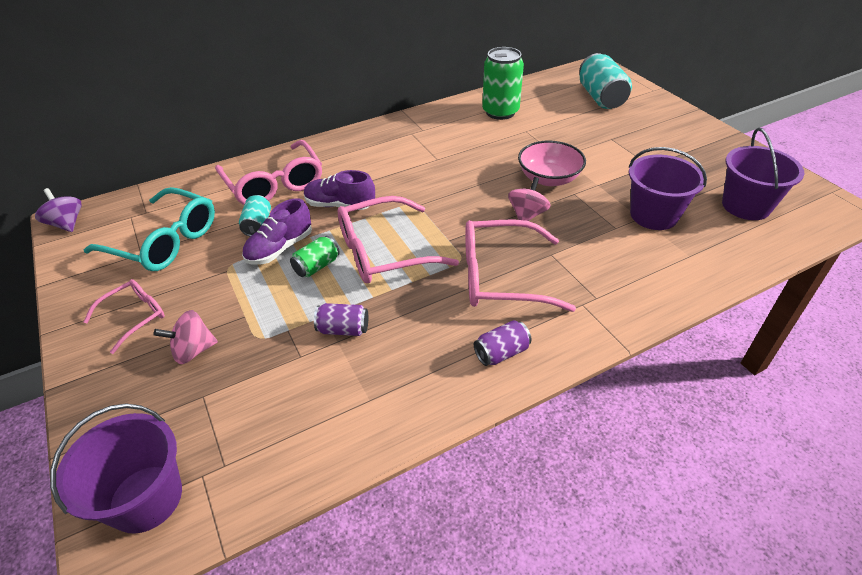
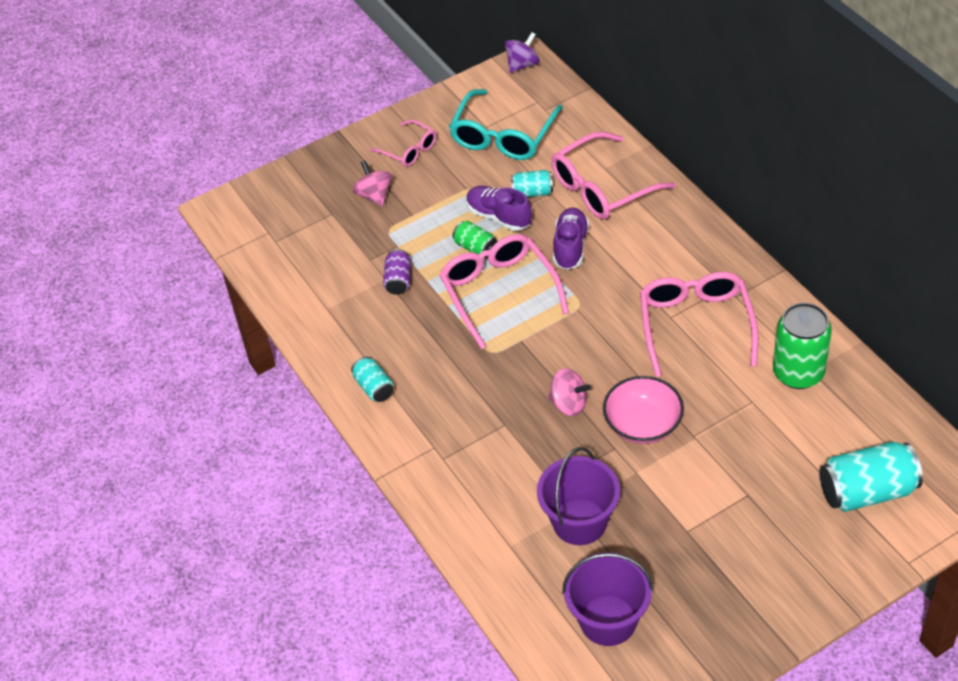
camera: 90 degrees right, 5 degrees up
purple bucket [50,404,182,534] -> none
pink glasses [465,219,576,312] -> pink glasses moved to [640,272,758,377]
purple can [474,320,531,366] -> turquoise can [351,357,393,402]

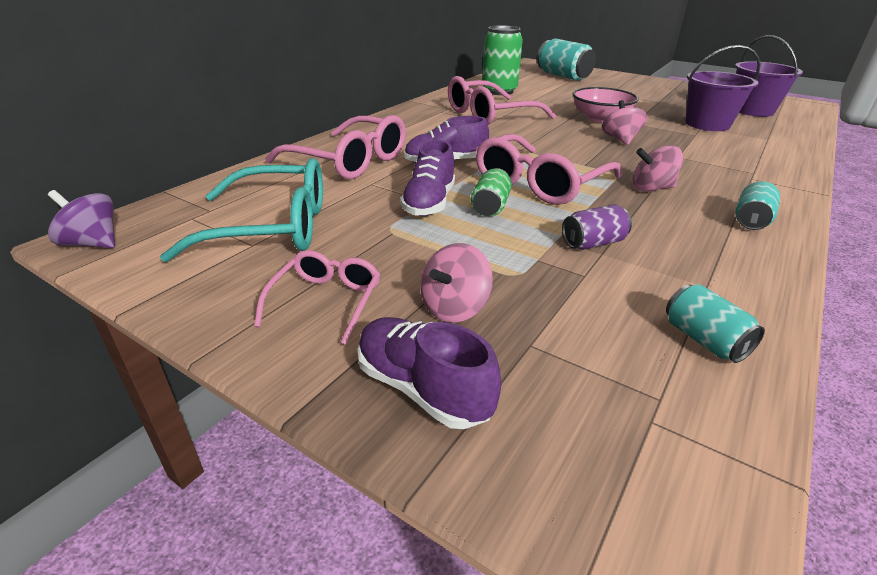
camera: 120 degrees left, 15 degrees down
turquoise can [511,170,553,197] -> turquoise can moved to [666,284,765,363]
none -> purple shoe [357,317,501,429]
none -> pink spinning top [633,145,683,192]

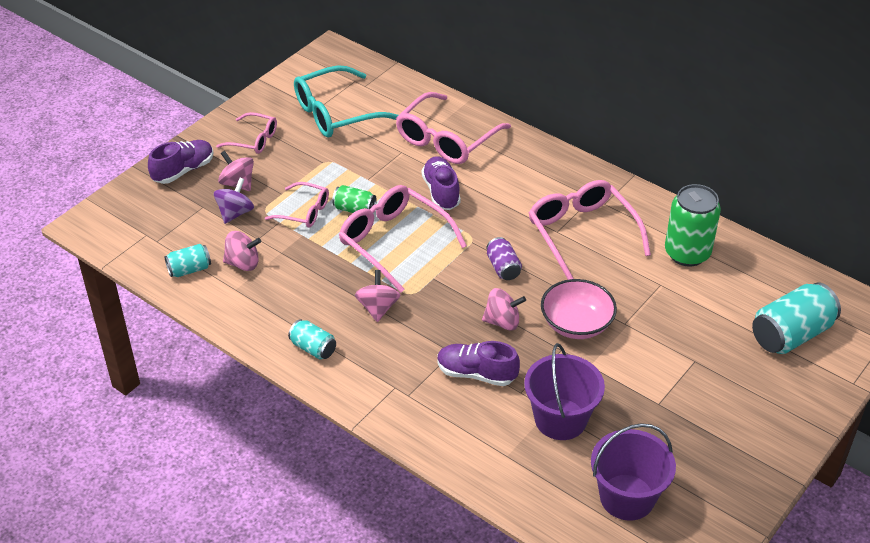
camera: 95 degrees right, 10 degrees up
purple spinning top [48,190,115,248] -> purple spinning top moved to [214,178,254,224]
turquoise glasses [160,158,323,262] -> turquoise glasses turned 60 degrees clockwise [294,65,398,138]
purple shoe [400,140,455,216] -> purple shoe moved to [437,341,520,386]
purple can [562,204,632,250] -> purple can moved to [487,237,522,280]
none -> pink spinning top [223,231,261,271]
none -> pink glasses [265,182,329,227]

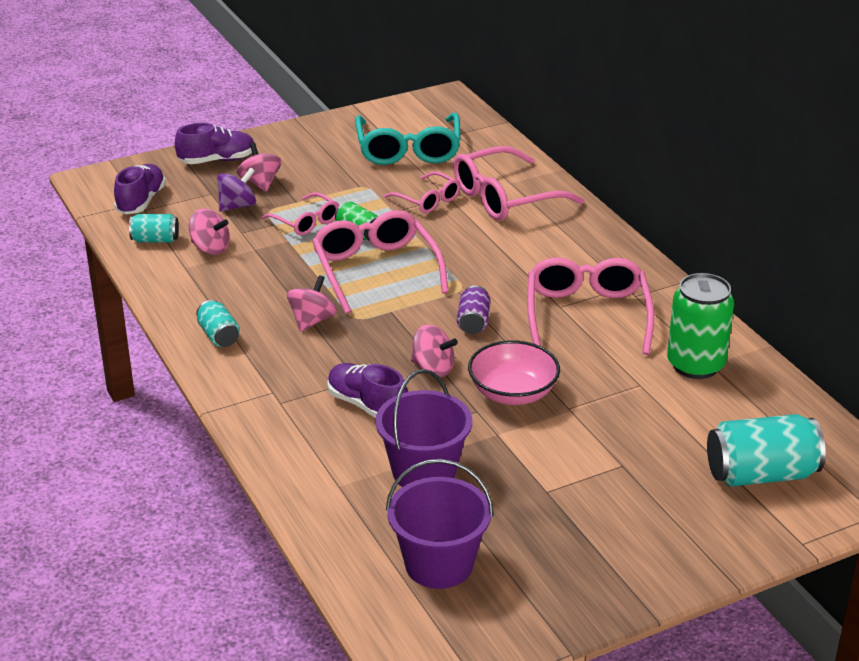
camera: 25 degrees right, 10 degrees down
pink glasses [216,112,277,154] -> pink glasses moved to [384,171,460,213]
turquoise glasses [294,65,398,138] -> turquoise glasses turned 90 degrees counterclockwise [355,113,461,165]
purple shoe [422,156,461,210] -> purple shoe moved to [114,164,166,214]

